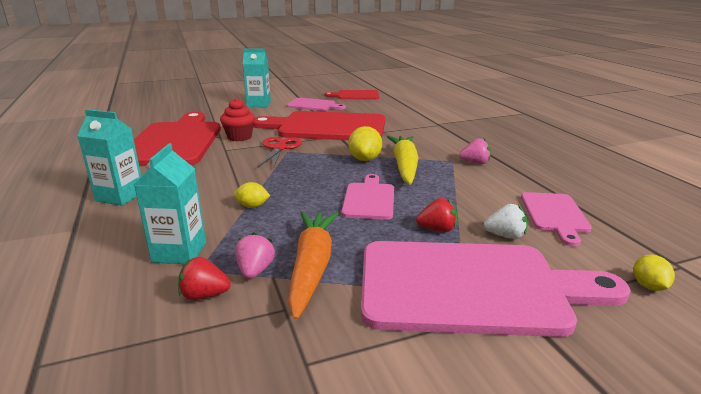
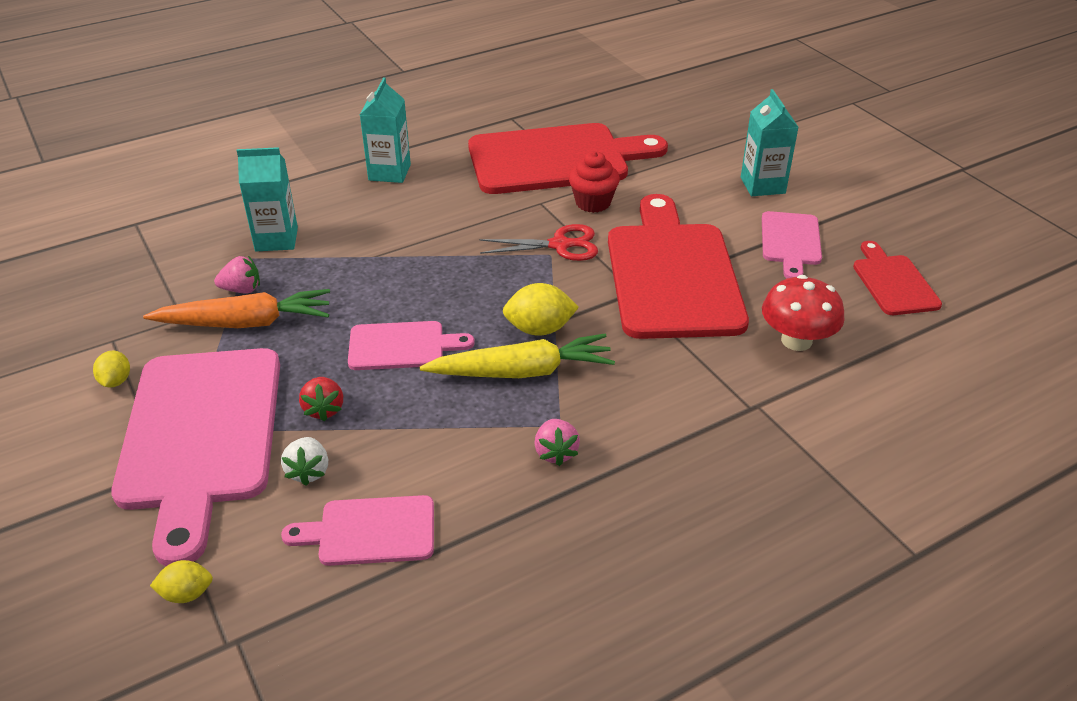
camera: 80 degrees right, 15 degrees up
red strawberry [178,257,231,300] -> none
yellow lemon [234,182,270,208] -> yellow lemon moved to [93,351,130,387]
none -> red mushroom [762,275,845,351]

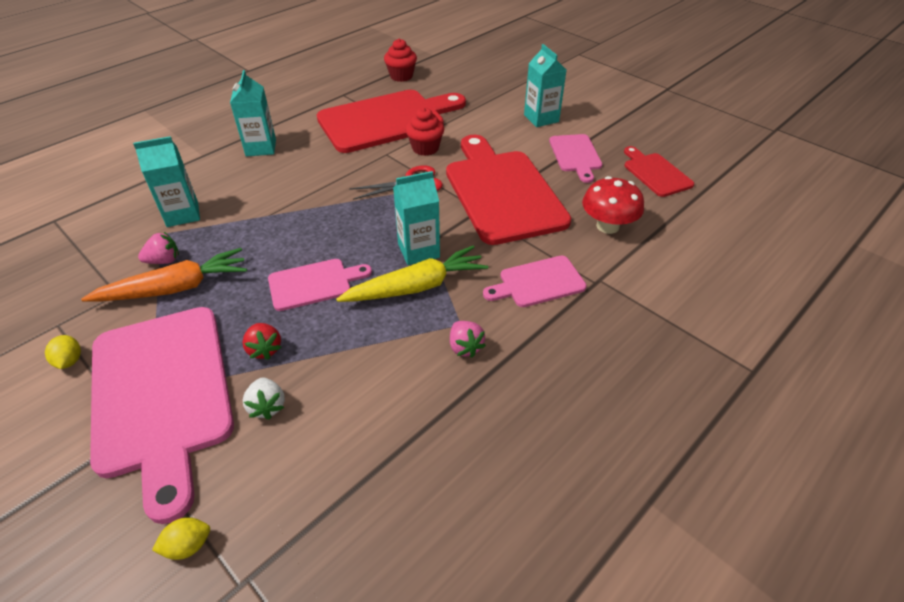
camera: 15 degrees left, 5 degrees up
pink cutting board [281,495,434,566] -> pink cutting board moved to [483,256,587,307]
yellow lemon [503,283,579,336] -> turquoise carton [393,171,440,265]
none -> red cupcake [384,39,417,82]

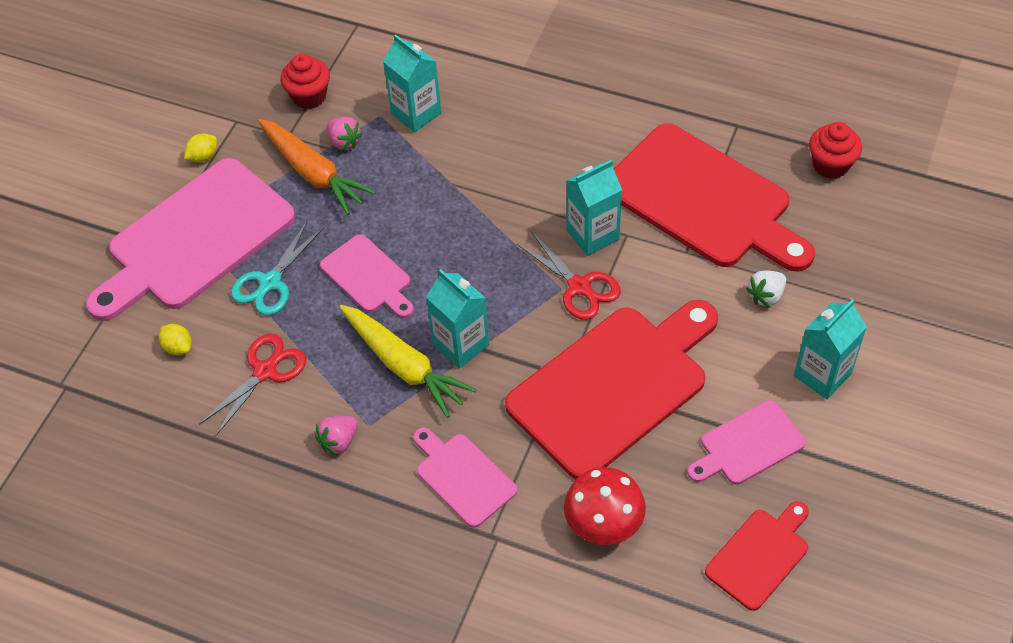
camera: 70 degrees right, 10 degrees up
yellow lemon [152,517,210,560] -> yellow lemon moved to [159,324,192,355]
turquoise carton [230,70,276,156] -> turquoise carton moved to [566,160,622,256]
red strawberry [242,323,281,360] -> turquoise scissors [231,221,324,315]
white strawberry [243,377,285,420] -> white strawberry moved to [746,271,786,308]
red cupcake [405,107,444,156] -> red cupcake moved to [281,54,330,109]
none -> red scissors [199,334,306,437]

